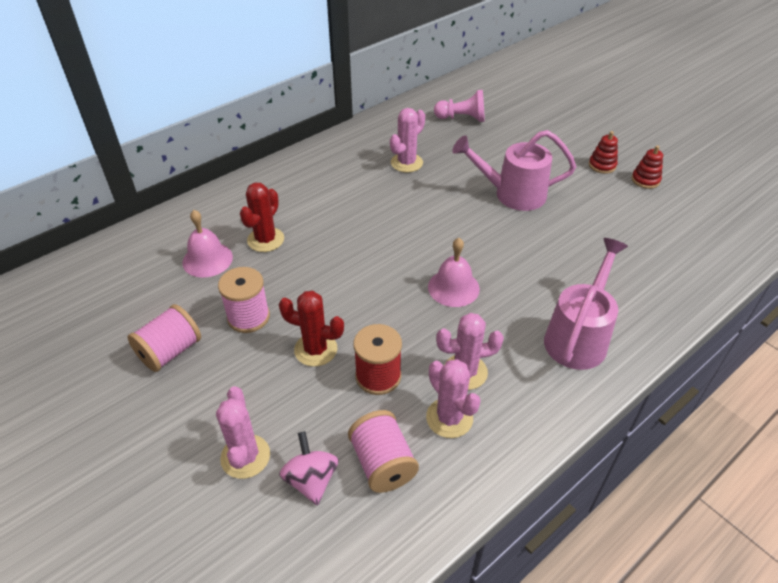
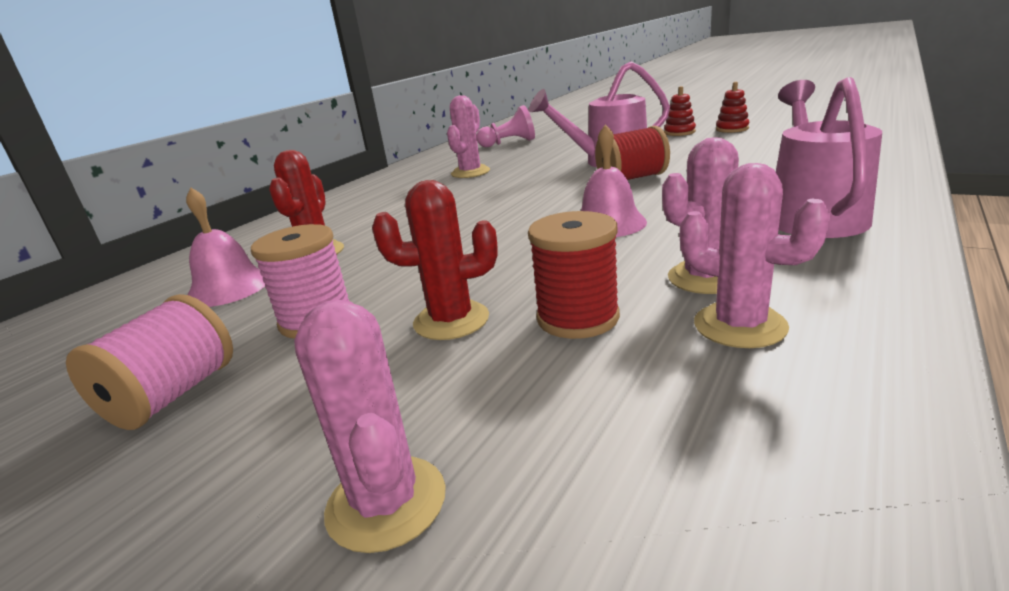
camera: 15 degrees left, 20 degrees down
pink spinning top [279,431,339,505] -> none
pink spool [348,410,419,493] -> none
none -> red spool [595,126,670,180]

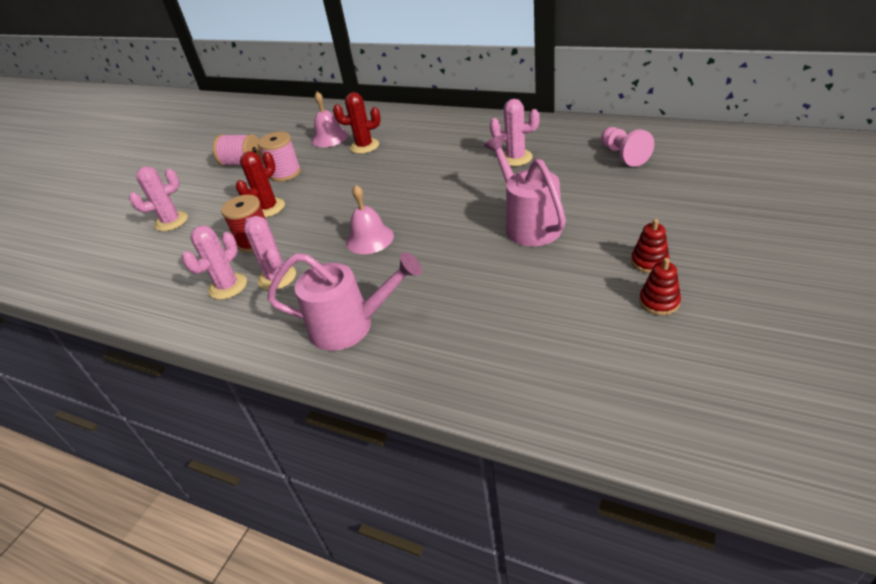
camera: 85 degrees right, 15 degrees up
red cactus [372,180,498,340] -> red cactus turned 45 degrees clockwise [236,151,285,217]
red spool [595,126,670,180] -> none

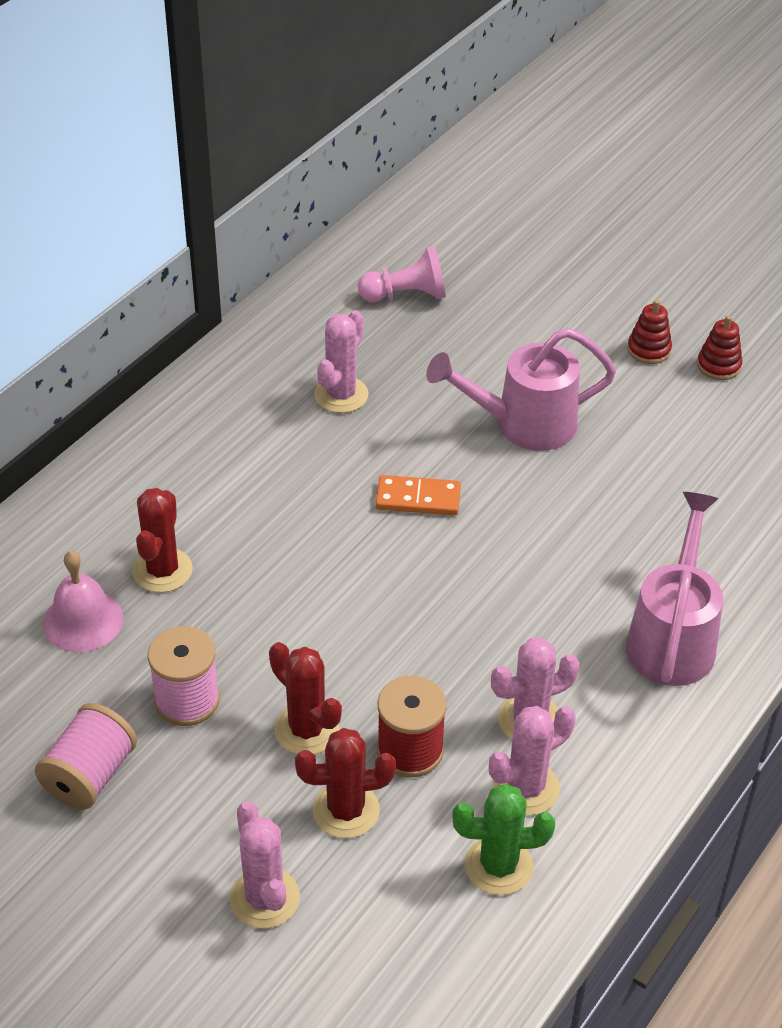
camera: 85 degrees left, 5 degrees up
pink cactus [182,226,247,299] -> pink cactus turned 75 degrees counterclockwise [489,706,576,815]
pink bell [346,185,394,254] -> none
none -> red cactus [295,728,396,838]
none -> orange domino [376,475,461,515]
none -> green cactus [452,784,555,895]

